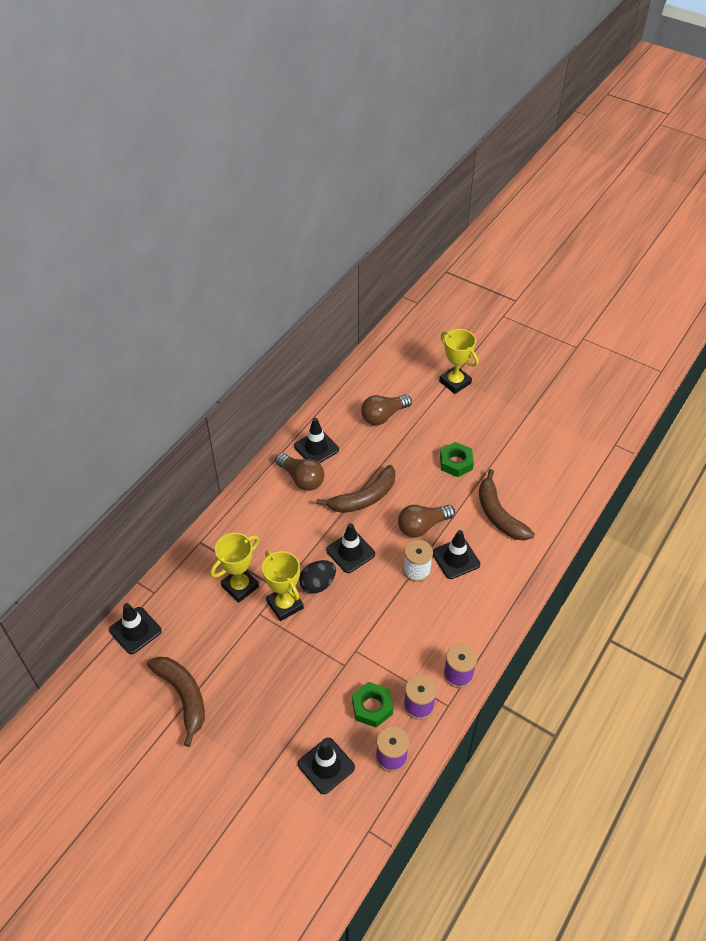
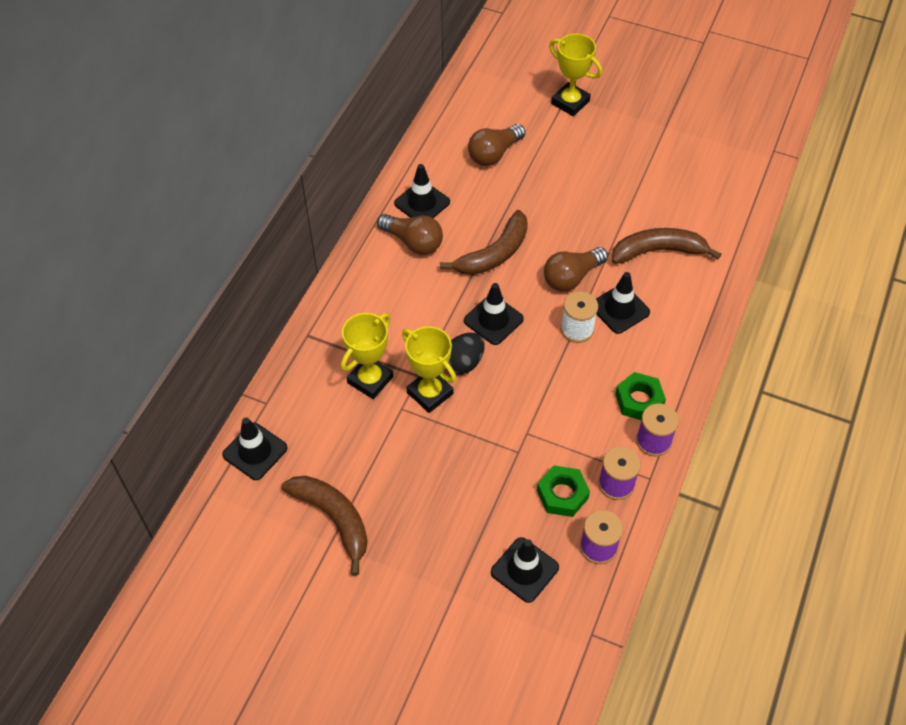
camera: 10 degrees left, 5 degrees up
green nut [440,442,474,477] -> green nut moved to [615,372,666,420]
brown banana [479,469,535,541] -> brown banana turned 120 degrees clockwise [612,228,721,264]

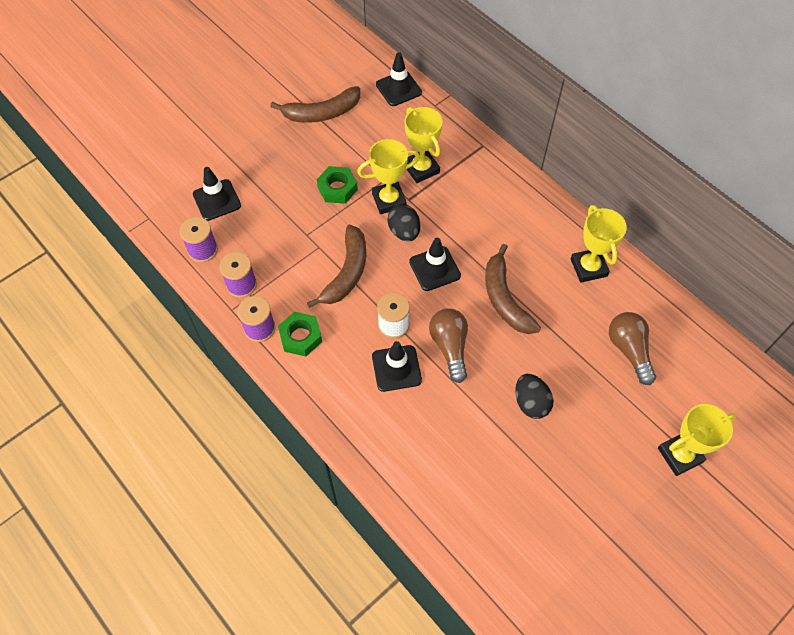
camera: 115 degrees right, 5 degrees up
brown light bulb [377,214,443,255] -> none
black traffic cone [394,164,450,218] -> yellow trophy [571,205,627,283]
green nut [537,466,590,517] -> green nut moved to [317,166,358,204]
brown banana [612,228,721,264] -> brown banana moved to [307,225,366,308]
none -> black egg [515,374,553,419]

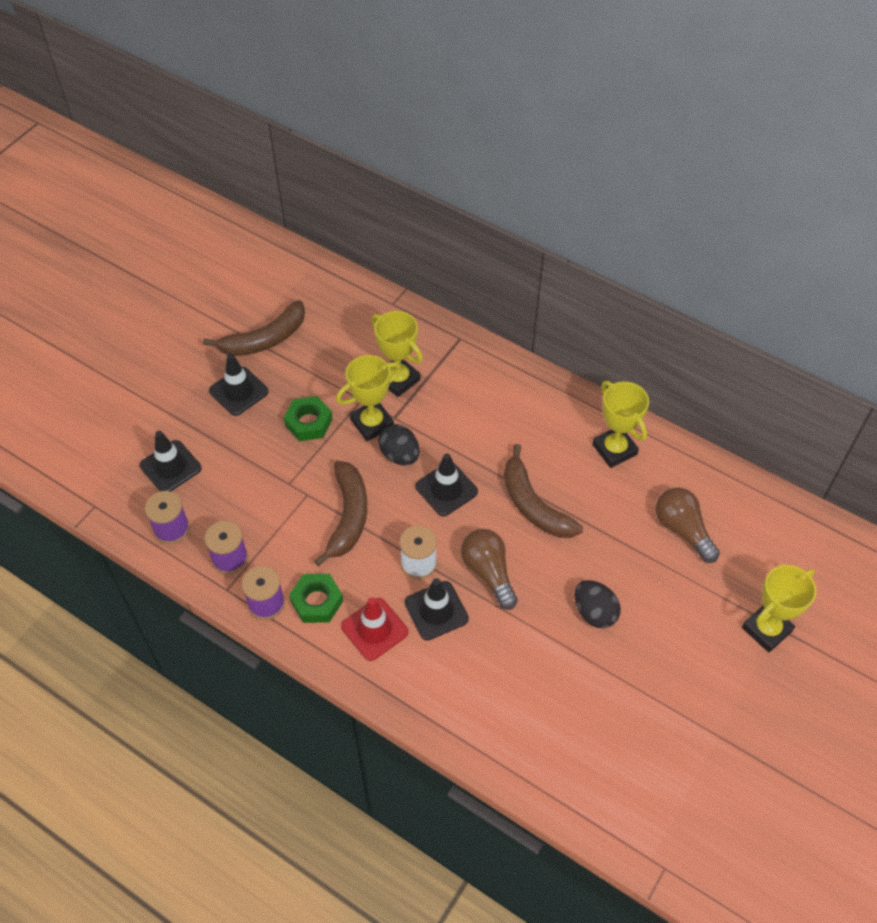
camera: 15 degrees left, 5 degrees down
black traffic cone [376,52,422,106] -> black traffic cone moved to [209,354,269,416]
none -> red traffic cone [341,597,408,661]

